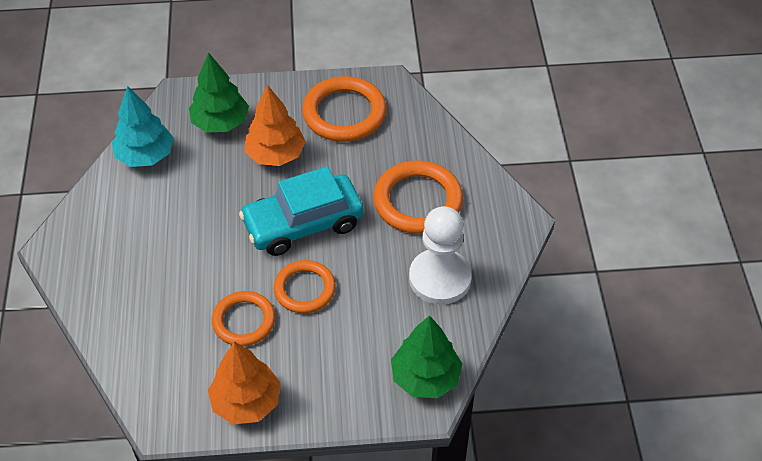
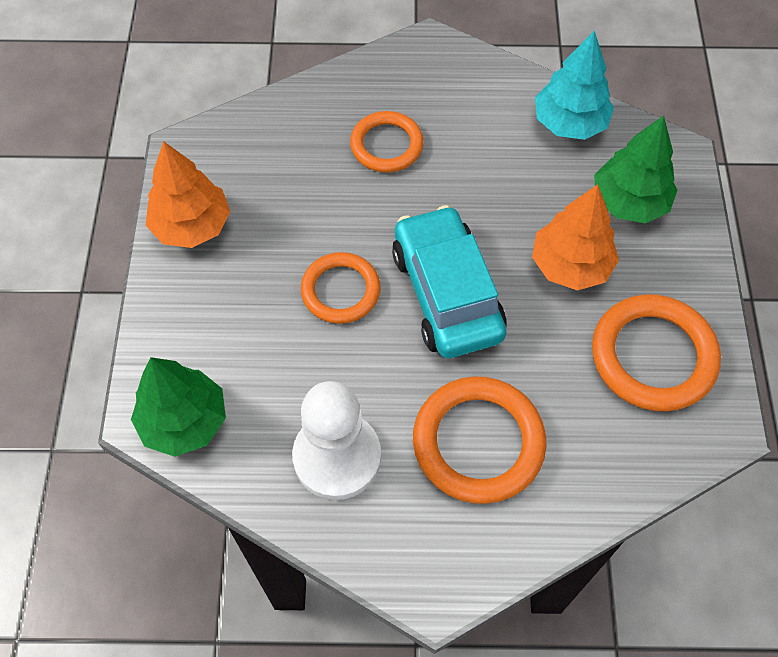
camera: 95 degrees right, 10 degrees up
orange ring [212,291,275,346] -> orange ring moved to [350,111,423,172]

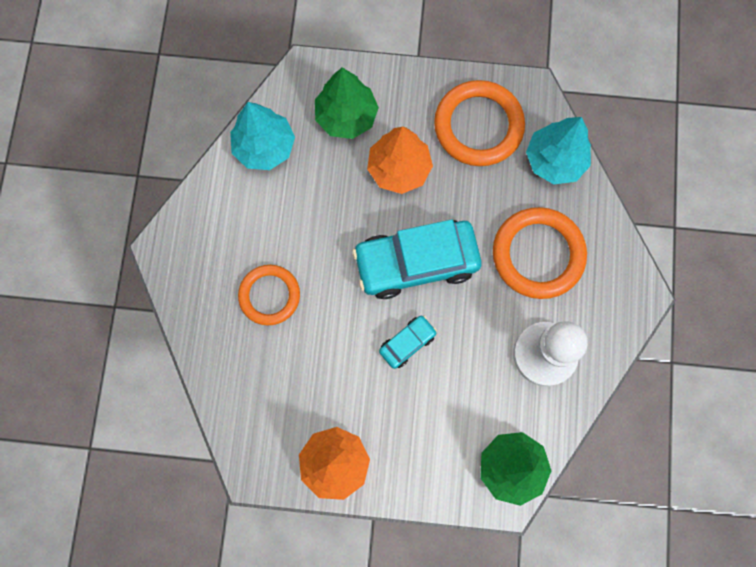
camera: 85 degrees left, 15 degrees up
orange ring [301,252,381,324] -> turquoise car [379,315,437,369]
none -> turquoise tree [526,117,591,184]

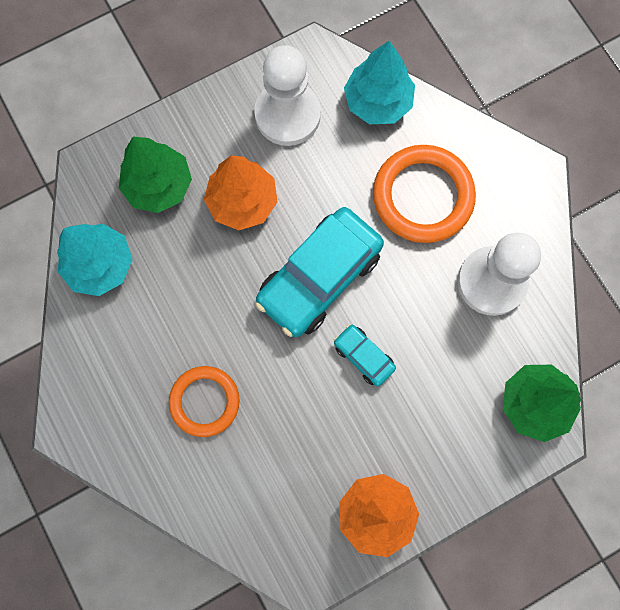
camera: 35 degrees left, 0 degrees up
turquoise car [379,315,437,369] -> turquoise car turned 60 degrees counterclockwise [334,324,396,386]
orange ring [434,80,525,166] -> white pawn [254,45,321,146]

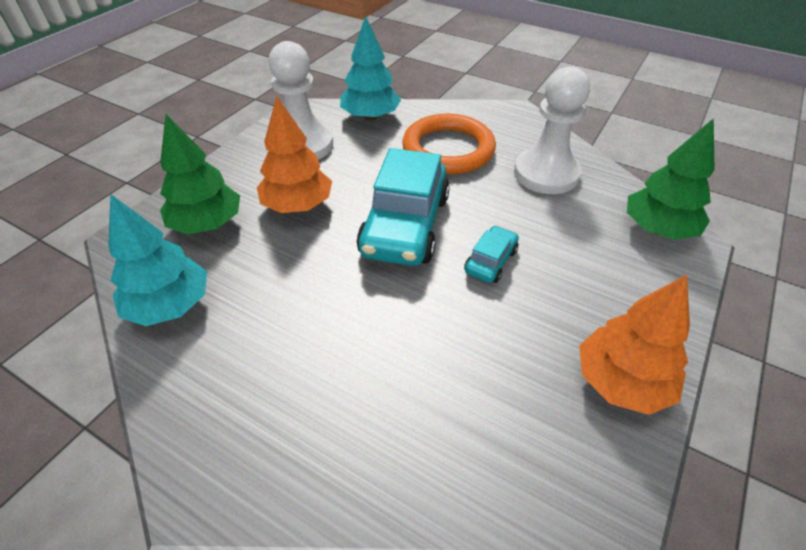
camera: 30 degrees left, 30 degrees down
orange ring [169,366,240,437] -> none
turquoise car [334,324,396,386] -> turquoise car turned 105 degrees clockwise [464,226,519,283]

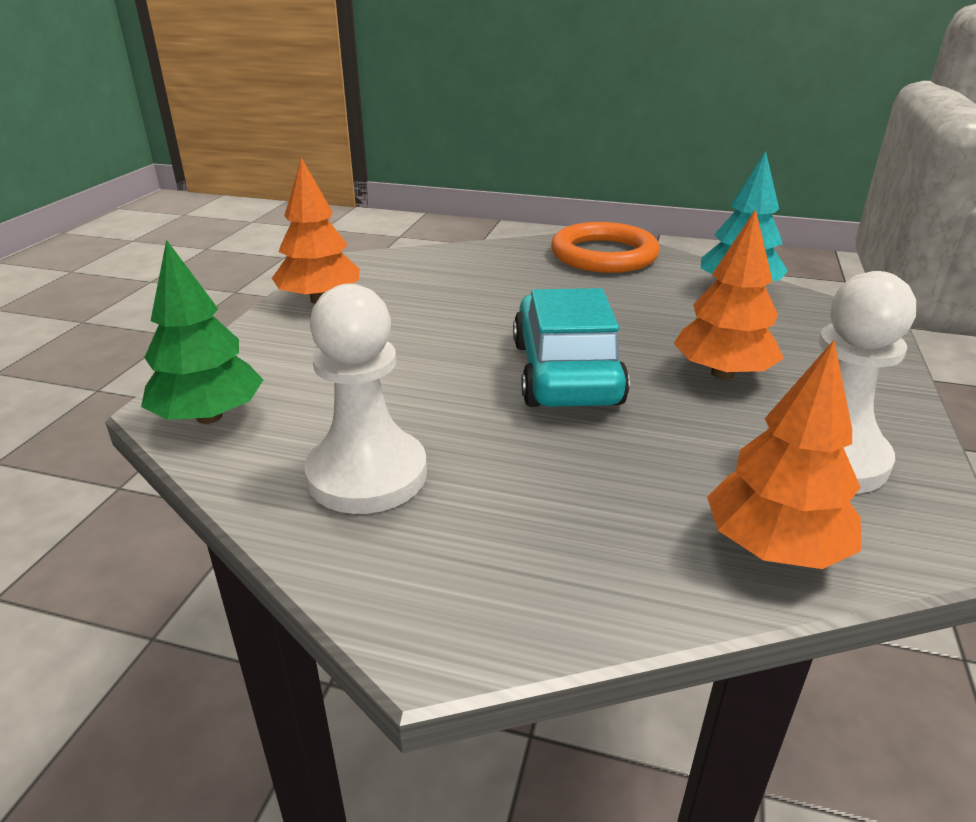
camera: 165 degrees right, 15 degrees down
green tree [160,114,240,234] -> none
turquoise tree [340,16,401,121] -> orange tree [707,340,861,569]
orange ring [402,114,496,174] -> orange ring moved to [551,222,660,273]
turquoise car [464,226,519,283] -> none

